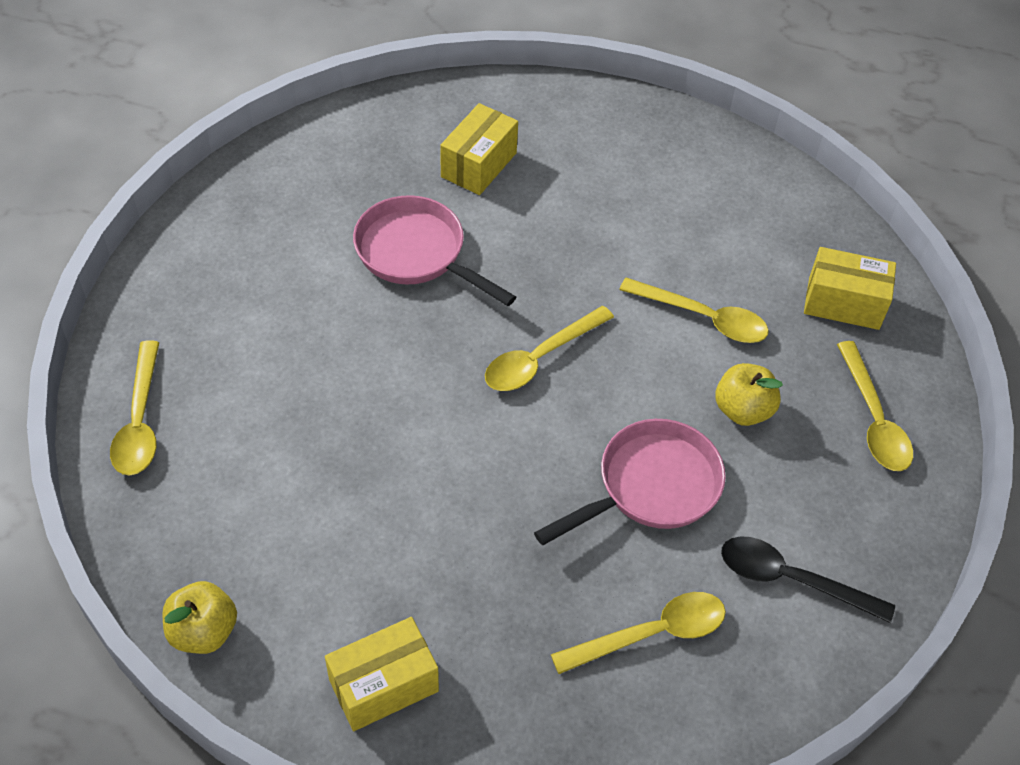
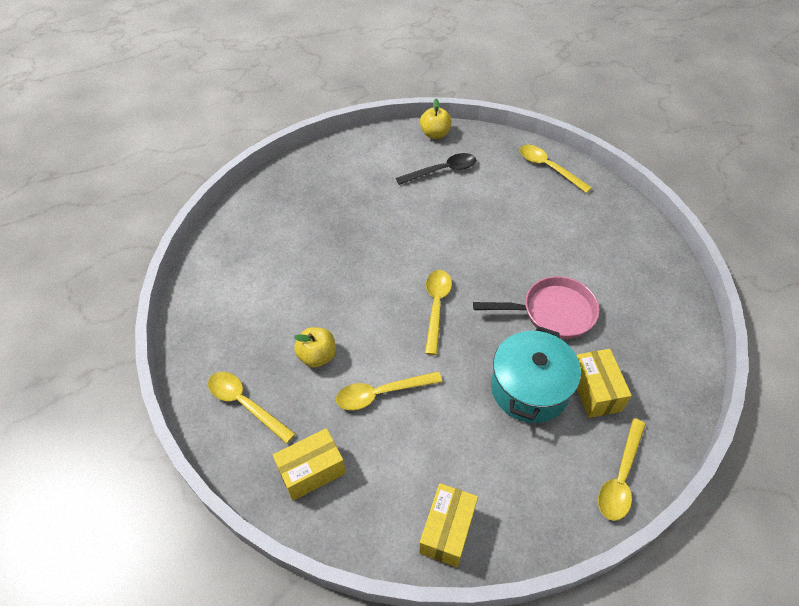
camera: 140 degrees right, 0 degrees up
yellow box [325,617,439,731] -> yellow box moved to [419,483,478,567]
pink pan [534,419,726,545] -> none
yellow spoon [551,592,726,674] -> yellow spoon moved to [598,418,646,521]
black spoon [721,537,895,623] -> black spoon moved to [396,153,476,185]
none -> turquoise pot [491,326,581,423]

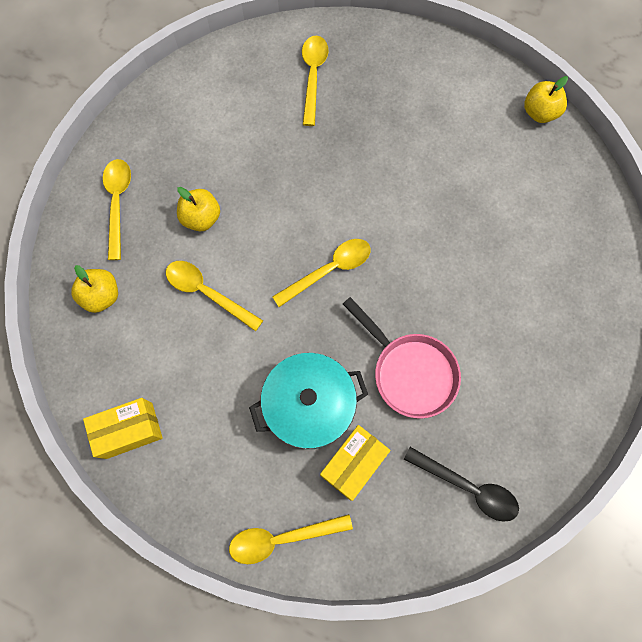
camera: 50 degrees right, 20 degrees up
yellow box [273,428,346,501] -> yellow apple [71,265,118,313]
black spoon [396,153,476,185] -> black spoon moved to [404,447,519,522]
yellow spoon [520,145,592,193] -> yellow spoon moved to [302,35,328,126]

